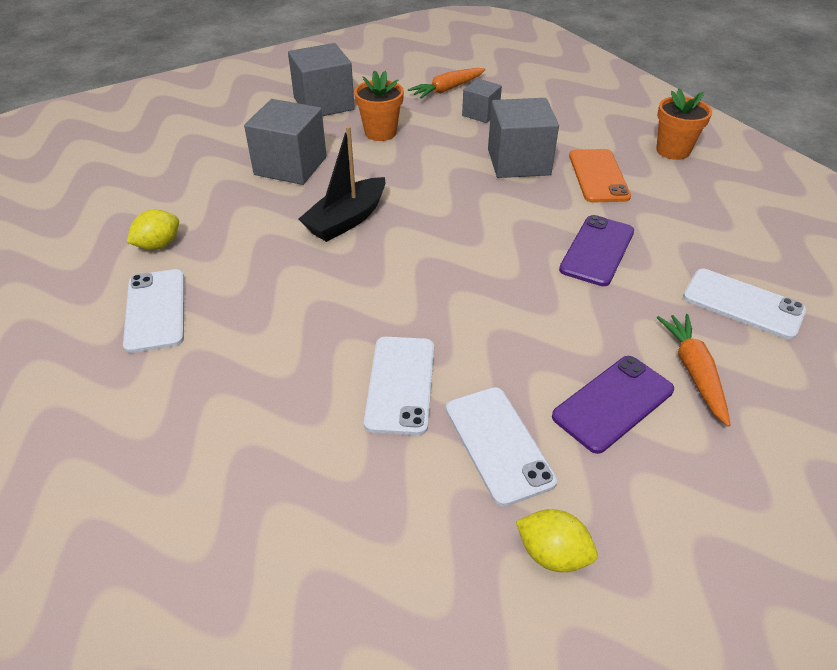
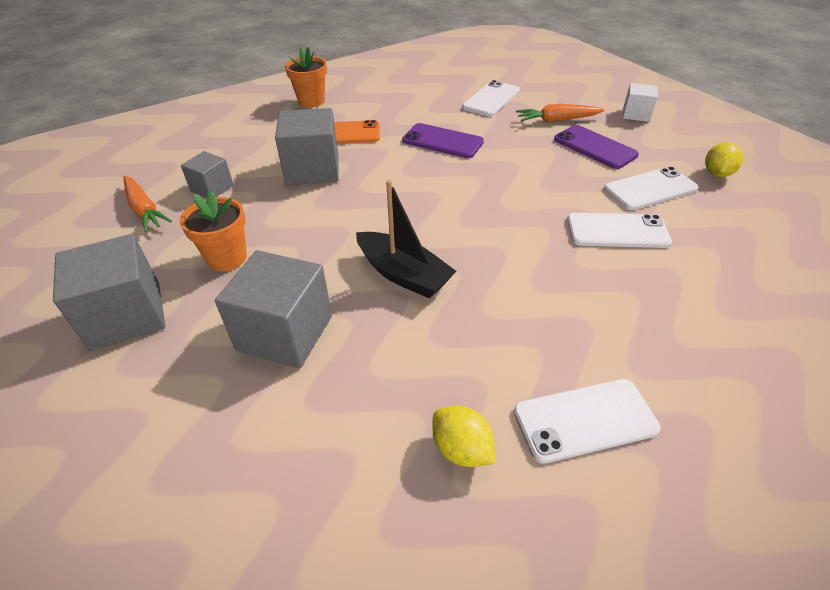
camera: 90 degrees left, 0 degrees up
none -> white cube [623,83,658,122]

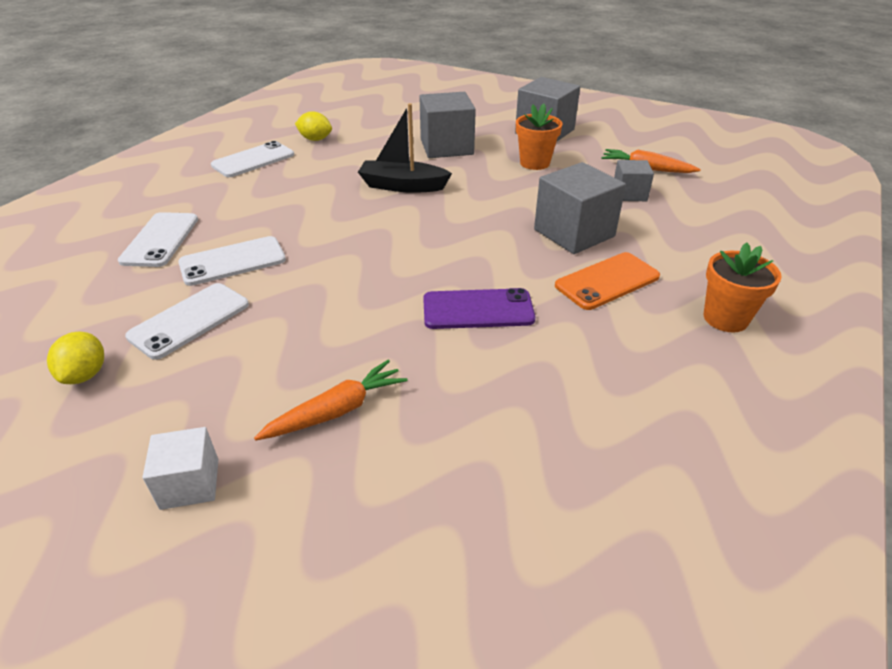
camera: 150 degrees right, 5 degrees down
white phone [462,80,520,116] -> white phone moved to [118,212,198,267]
purple phone [554,125,639,169] -> none

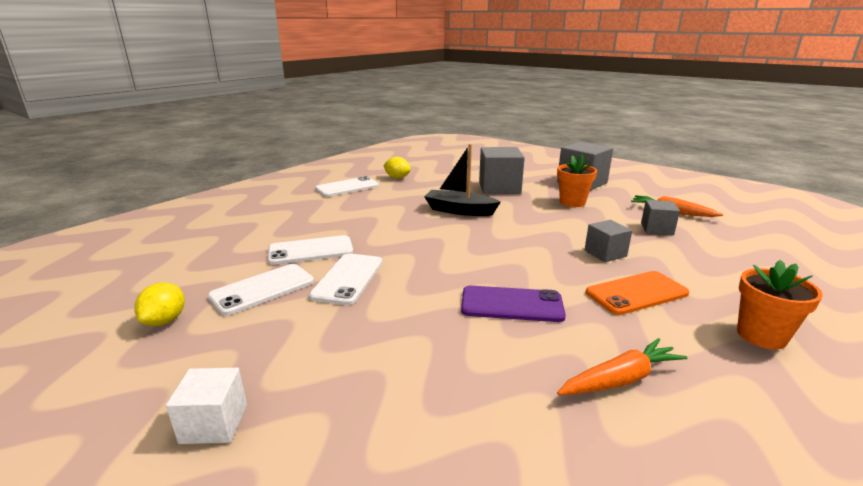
camera: 10 degrees right, 15 degrees down
white phone [118,212,198,267] -> white phone moved to [309,253,382,305]
orange carrot [254,360,407,441] -> orange carrot moved to [557,338,687,395]
grey cube [534,162,626,254] -> grey cube [585,220,632,262], size x0.57

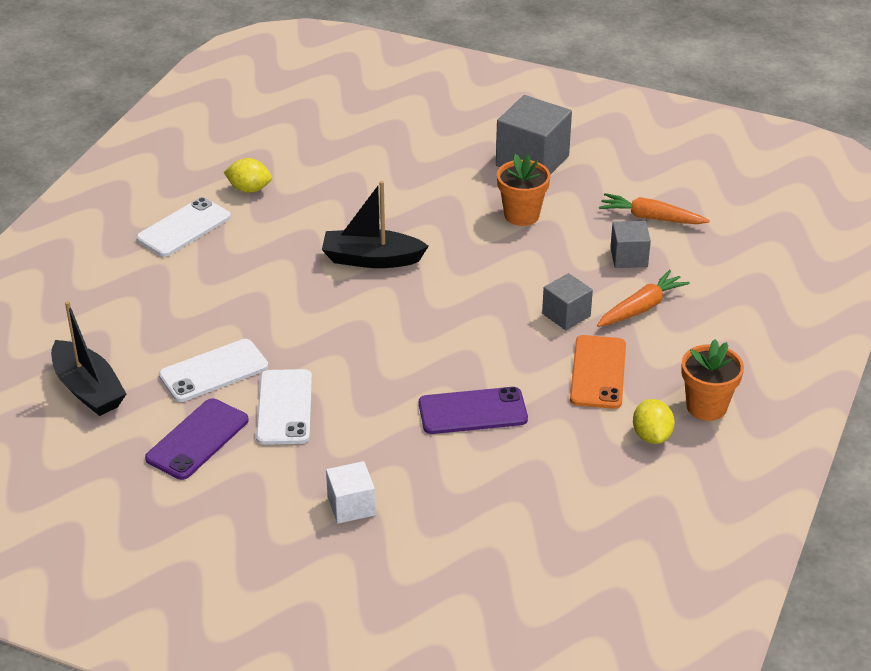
camera: 15 degrees left, 15 degrees up
yellow lemon [134,282,185,326] -> yellow lemon moved to [633,399,675,444]
white cube [166,368,247,444] -> white cube moved to [326,461,376,524]
white phone [208,264,314,316] -> purple phone [145,398,249,480]
grey cube [479,147,525,194] -> none
orange carrot [557,338,687,395] -> orange carrot moved to [597,270,690,327]
orange phone [586,271,689,315] -> orange phone turned 45 degrees counterclockwise [570,335,626,409]
none -> black boat [51,301,126,416]

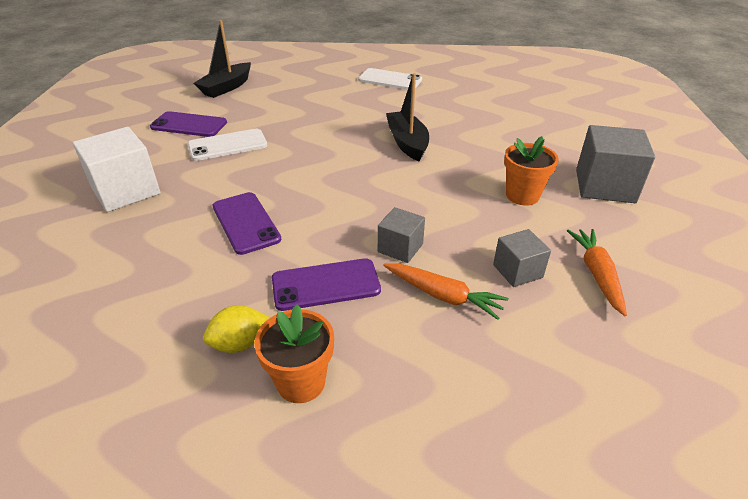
camera: 70 degrees right, 0 degrees up
white phone [159,339,268,402] -> none
yellow lemon [224,158,272,193] -> none
white cube [326,461,376,524] -> white cube [73,127,161,212], size x1.77
orange phone [570,335,626,409] -> purple phone [272,258,381,311]

